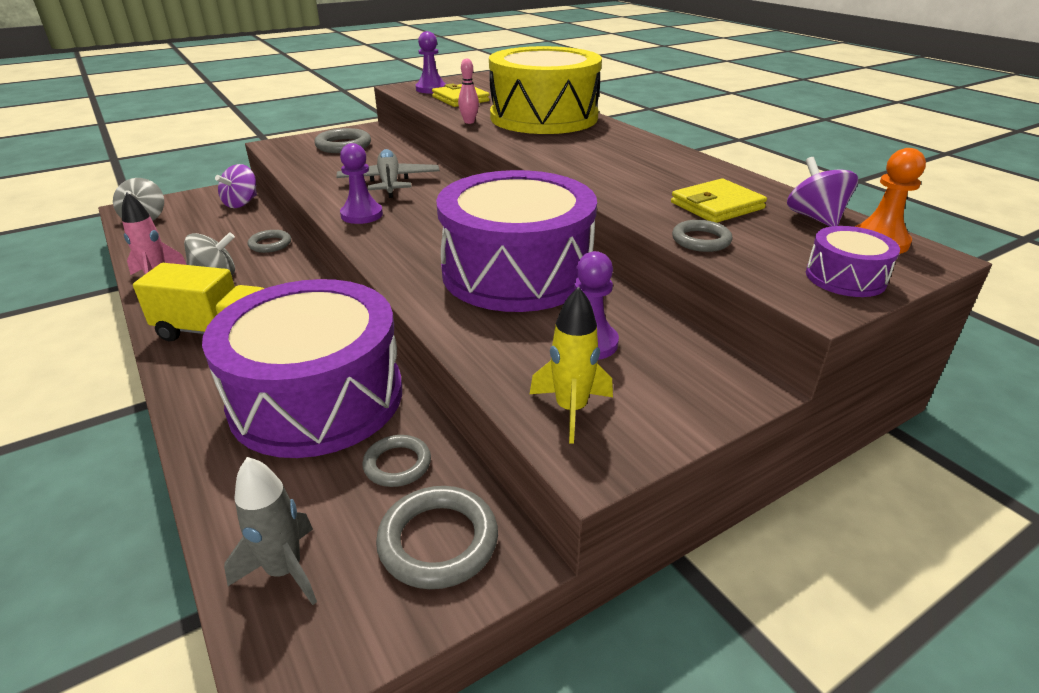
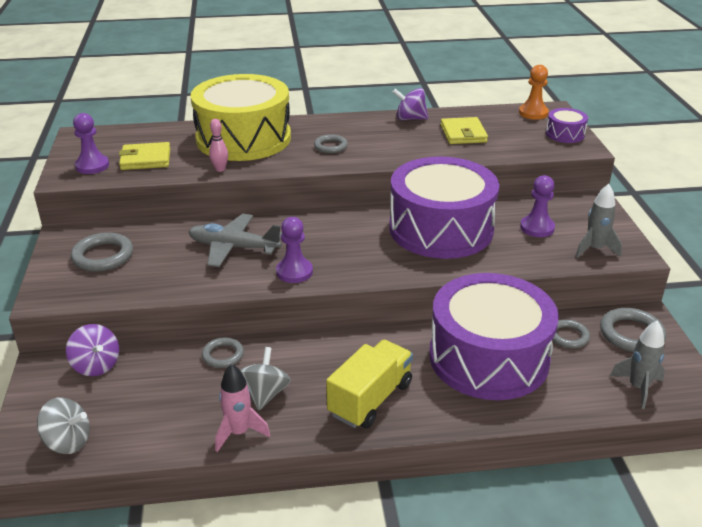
camera: 65 degrees left, 0 degrees up
yellow rocket [530,287,613,444] -> grey rocket [575,184,622,257]
grey ring [672,220,733,252] -> grey ring moved to [314,134,348,153]
purple spinning top [787,157,858,227] -> purple spinning top moved to [393,88,429,120]

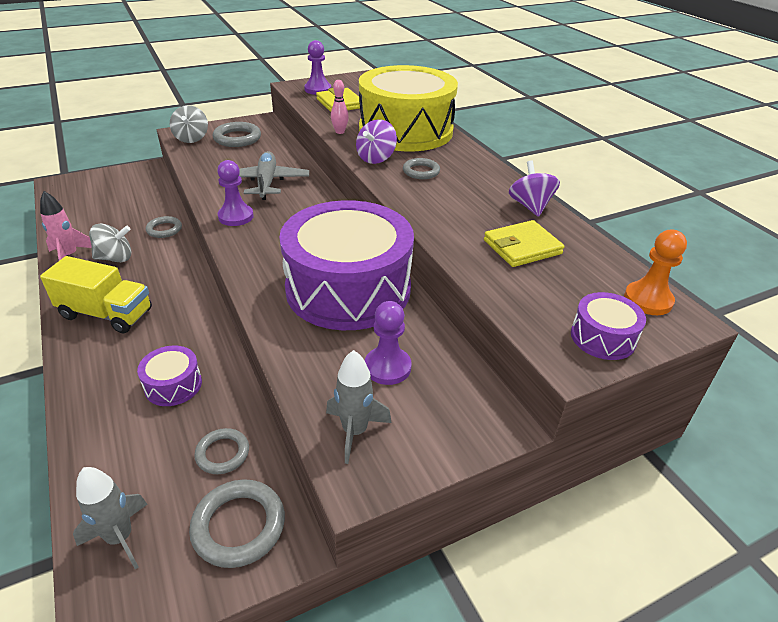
camera: 70 degrees right, 5 degrees up
grey spinning top [37,397,90,454] -> grey spinning top moved to [170,105,208,143]
purple spinning top [66,324,119,376] -> purple spinning top moved to [356,119,397,164]
purple drum [429,273,559,400] -> purple drum [137,346,202,406], size x0.41

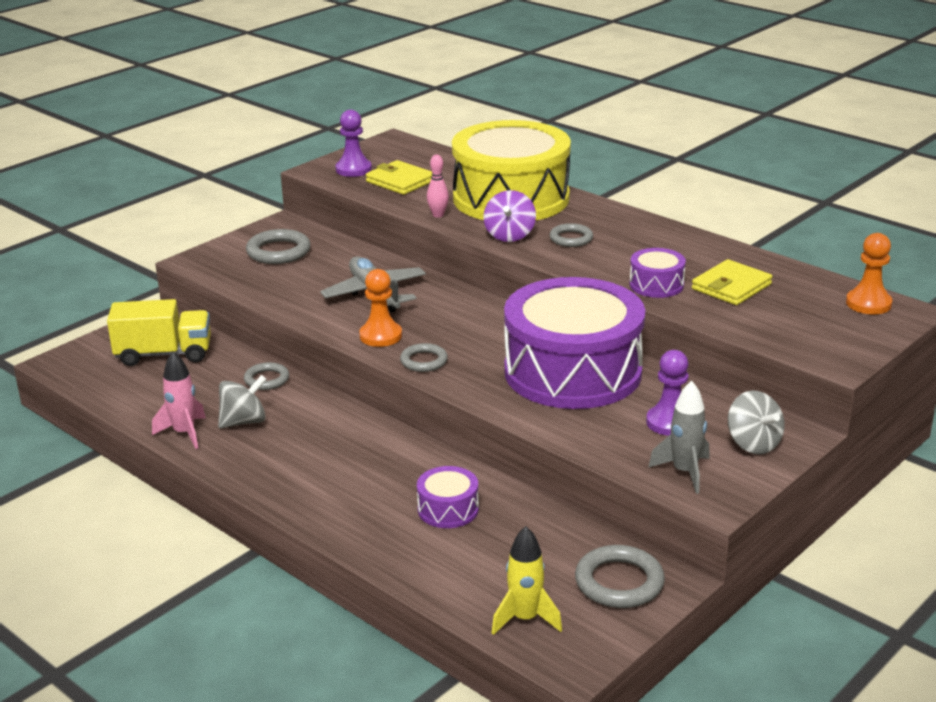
camera: 20 degrees left, 10 degrees down
yellow truck [40,256,152,333] -> yellow truck moved to [107,299,211,366]
grey rocket [73,467,148,569] -> yellow rocket [491,526,562,635]
grey spinning top [170,105,208,143] -> grey spinning top moved to [728,390,785,454]
grey ring [194,428,249,474] -> grey ring moved to [400,343,448,372]
purple pawn [217,160,254,226] -> orange pawn [359,269,402,347]
purple spinning top [509,160,560,217] -> none
purple drum [571,292,646,360] -> purple drum moved to [629,248,686,298]

